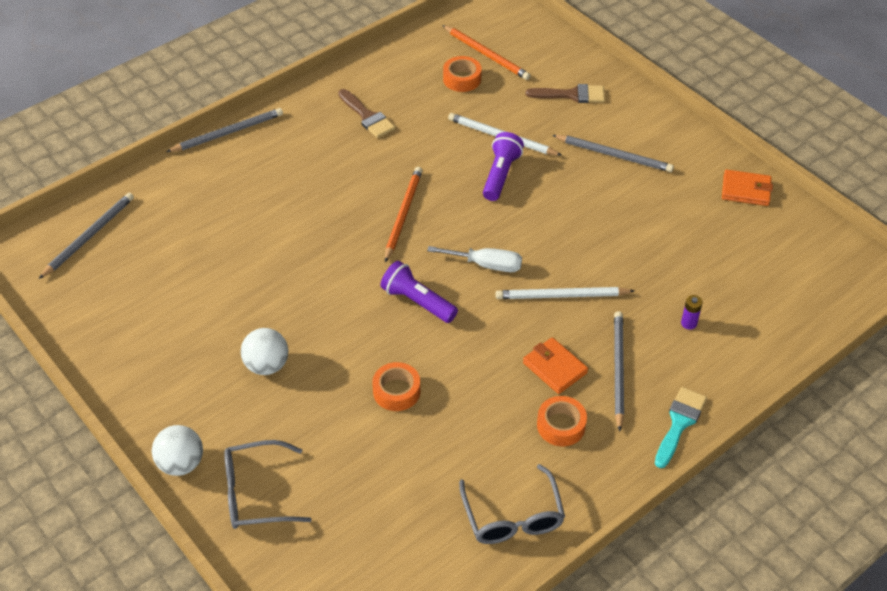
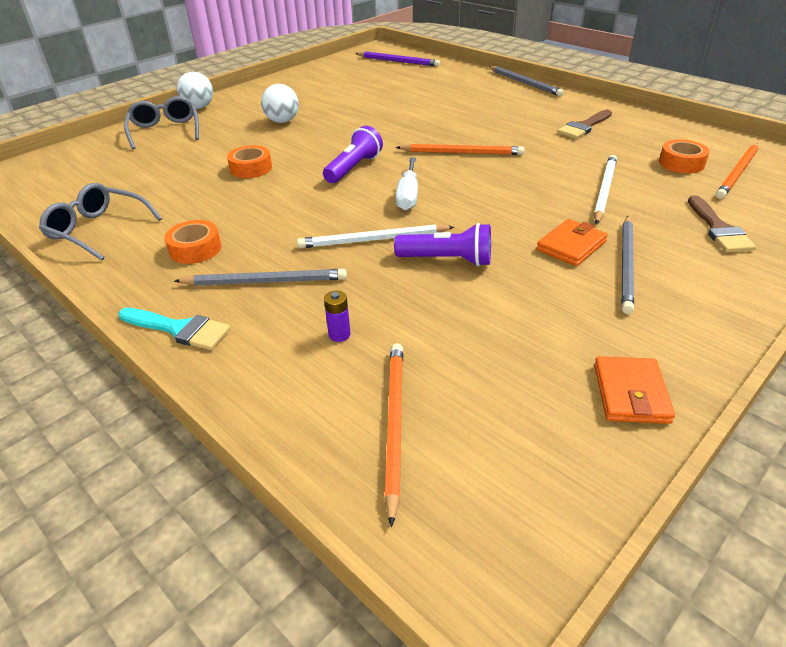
camera: 85 degrees right, 10 degrees down
grey pencil [39,193,134,279] -> purple pencil [355,51,440,67]
grey glasses [459,464,565,544] -> grey glasses turned 45 degrees clockwise [39,183,162,261]
purple flashlight [483,132,524,201] -> purple flashlight moved to [394,223,491,266]
white pencil [496,287,634,299] -> white pencil turned 90 degrees counterclockwise [297,224,454,248]
orange wallet [523,337,588,394] -> orange wallet moved to [537,219,608,266]
none -> orange pencil [384,343,403,527]

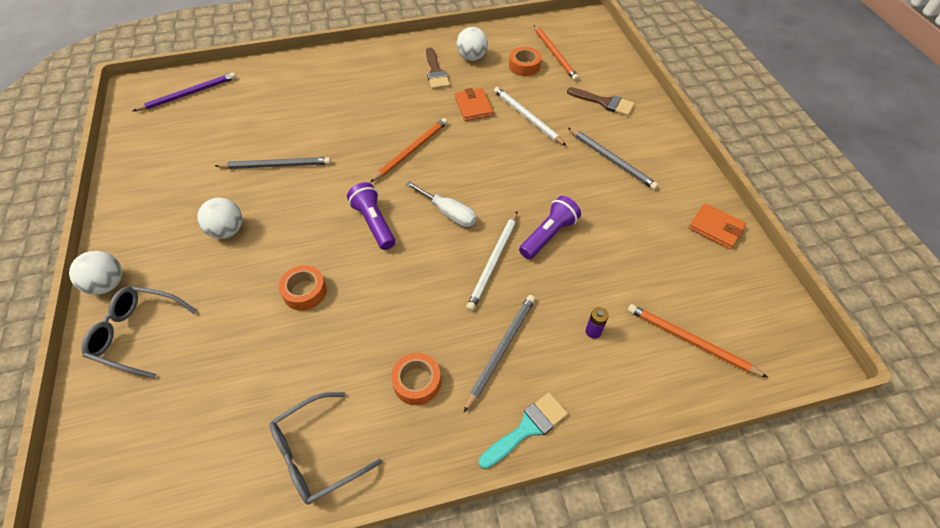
camera: 60 degrees left, 15 degrees up
grey pencil [489,66,564,96] -> grey pencil moved to [215,157,331,169]
orange wallet [537,219,608,266] -> orange wallet moved to [455,88,493,121]
none -> white ball [456,27,488,61]

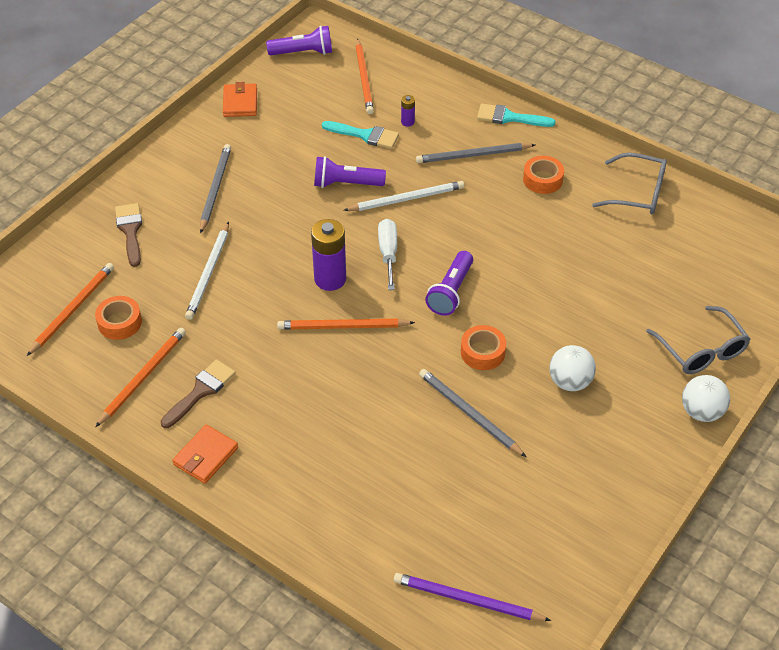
camera: 130 degrees left, 5 degrees down
orange tape [279,265,327,311] -> orange tape moved to [461,325,506,370]
orange wallet [455,88,493,121] -> orange wallet moved to [172,424,238,484]
white ball [456,27,488,61] -> orange pencil [95,328,186,427]
none -> purple flashlight [266,26,332,56]
none -> purple battery [311,219,346,291]
none -> turquoise brush [322,121,399,149]

